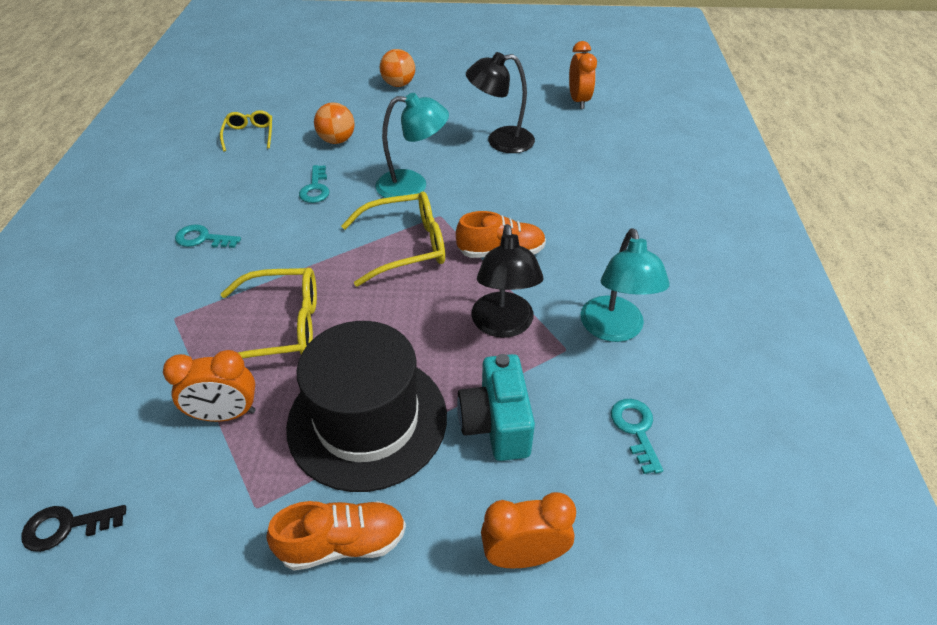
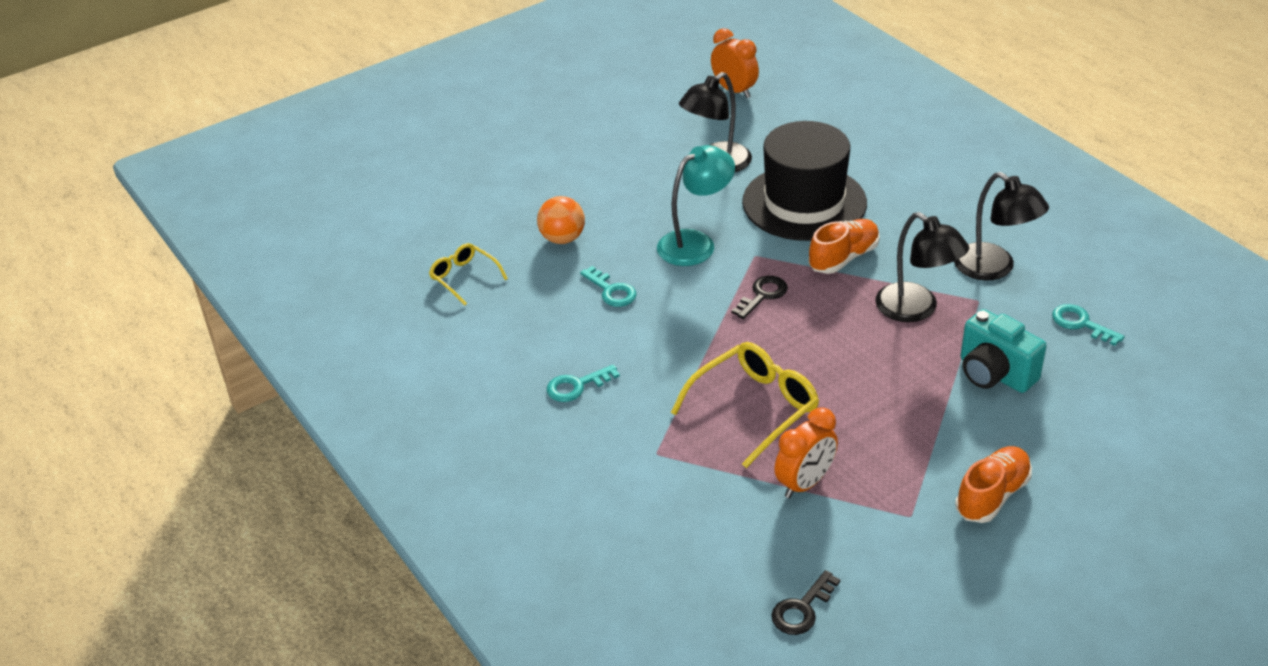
camera: 35 degrees left, 5 degrees down
black hat [286,321,447,492] -> black hat moved to [742,121,867,241]
yellow glasses [341,191,445,287] -> black key [732,276,788,319]
orange ball [380,49,415,87] -> none
orange clock [481,492,576,568] -> none
turquoise lamp [581,228,670,342] -> black lamp [954,172,1049,281]

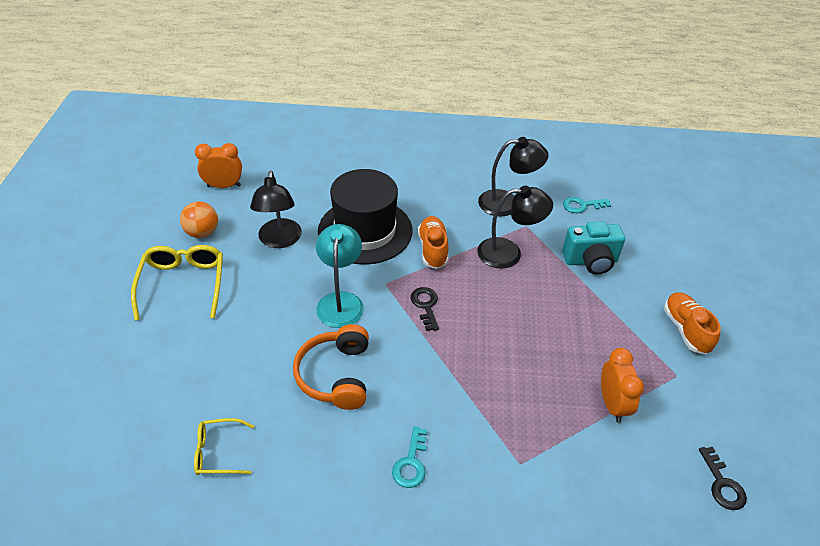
camera: 55 degrees left, 5 degrees up
orange ball [537,196,585,244] -> orange ball moved to [180,202,218,238]
turquoise key [580,266,637,307] -> orange headphones [293,324,369,410]
yellow glasses [671,342,819,468] -> yellow glasses moved to [131,245,223,321]

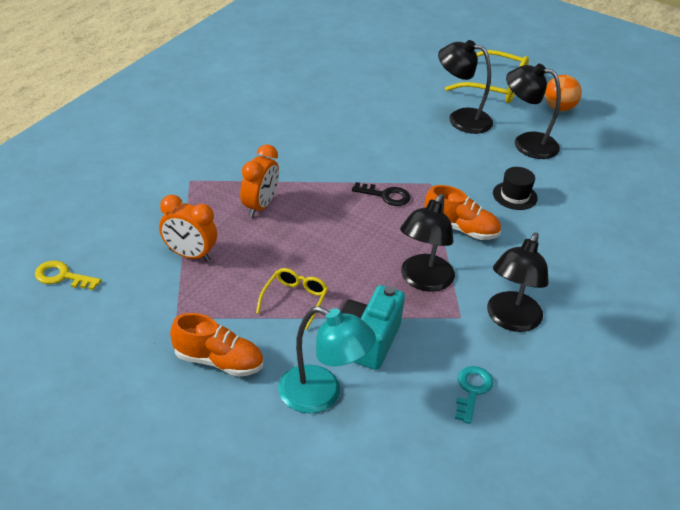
camera: 115 degrees right, 5 degrees down
yellow glasses [194,418,254,475] -> yellow glasses moved to [256,268,328,330]
orange clock [195,143,242,188] -> orange clock moved to [240,145,279,218]
orange headphones [293,324,369,410] -> none
turquoise lamp [316,224,364,328] -> turquoise lamp moved to [278,306,376,413]
black hat [318,169,412,265] -> black hat [493,167,538,210], size x0.41
turquoise key [392,426,427,488] -> none
black key [699,447,747,510] -> yellow key [35,261,101,290]
none -> black lamp [438,40,493,134]

